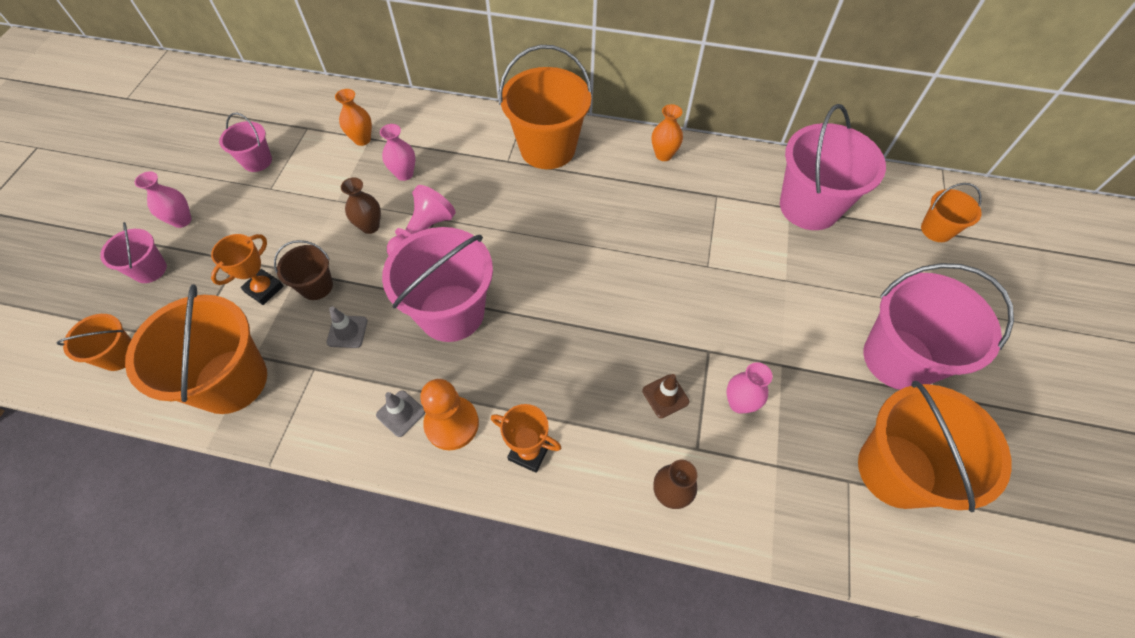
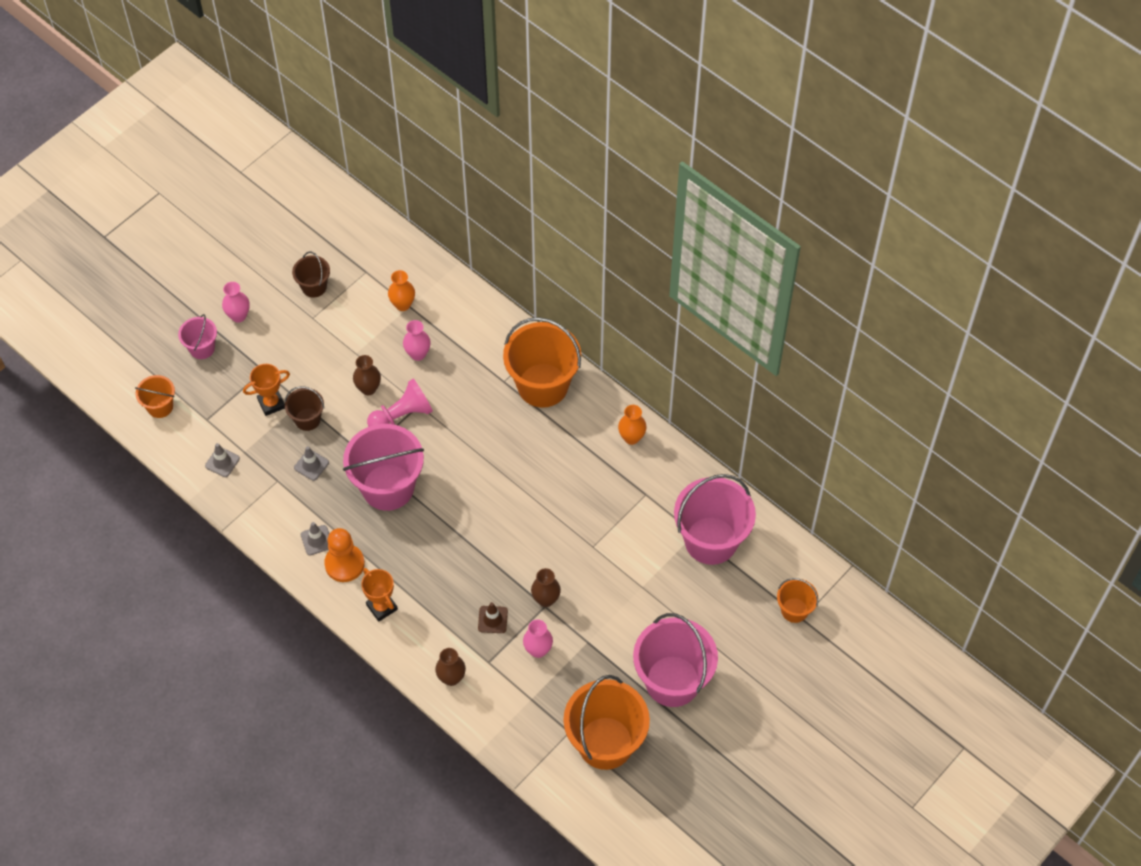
camera: 30 degrees right, 0 degrees up
orange bucket [125,284,267,414] -> grey traffic cone [205,443,240,477]
pink bucket [219,113,272,172] -> brown bucket [292,251,330,298]
none -> brown vase [531,568,561,607]

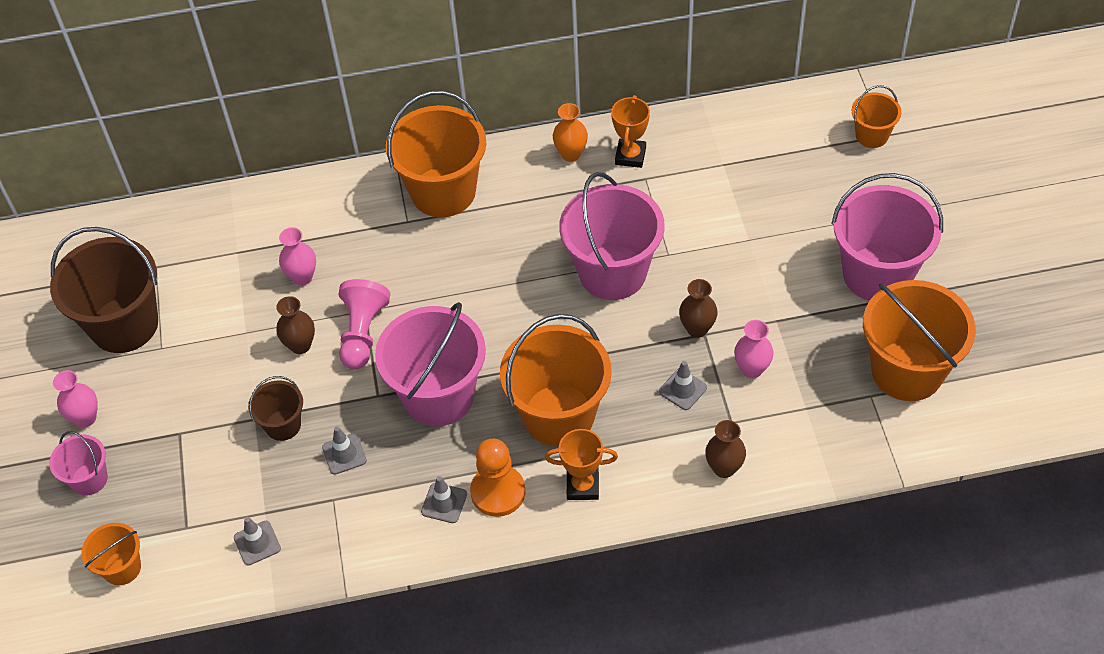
camera: 50 degrees left, 5 degrees down
orange trophy [243,364,290,416] -> orange trophy moved to [611,95,650,168]
brown bucket [292,251,330,298] -> brown bucket [50,227,158,353], size x1.99
orange vase [388,270,415,311] -> none
brown traffic cone [478,602,508,633] -> grey traffic cone [659,361,707,410]
pink bucket [674,474,756,565] -> pink bucket moved to [559,172,665,300]
none -> orange bucket [500,314,612,446]

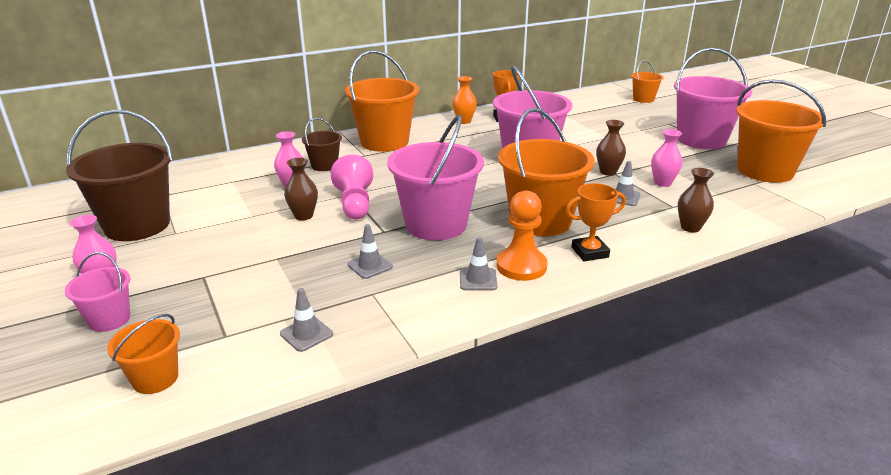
camera: 20 degrees left, 25 degrees down
brown bucket [248,376,303,441] -> brown bucket moved to [302,118,342,171]

